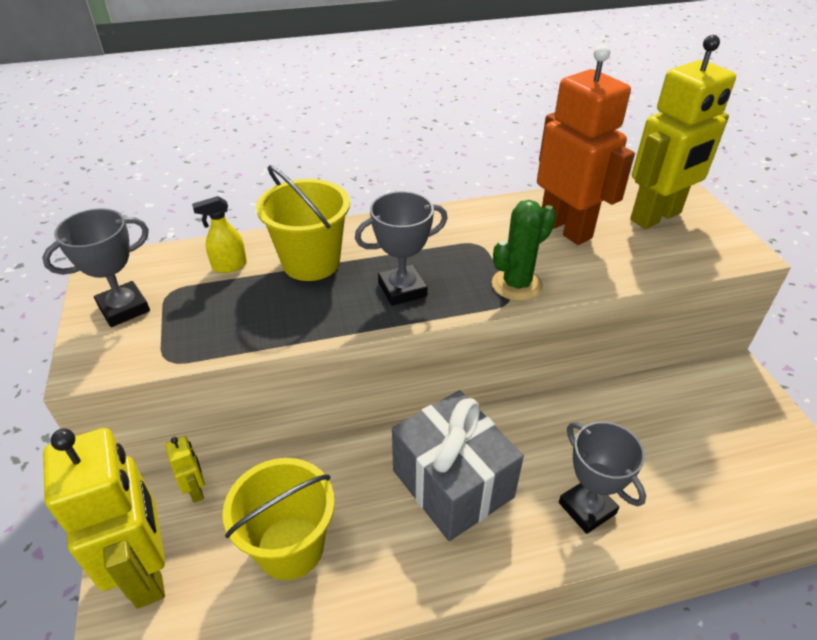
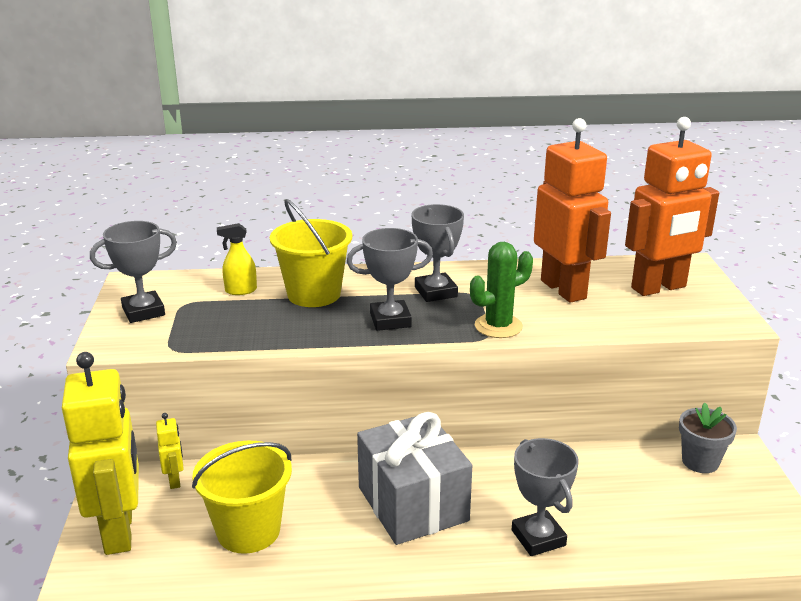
camera: 10 degrees right, 15 degrees down
yellow robot [630,35,736,229] -> orange robot [625,117,719,296]
none -> grey trophy [411,204,464,302]
none -> grey flower pot [679,403,737,473]

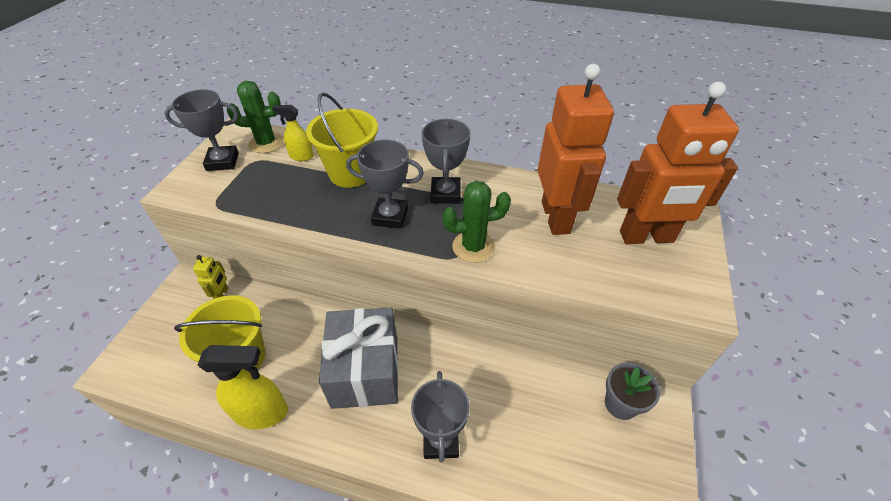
camera: 20 degrees right, 20 degrees up
yellow robot [62,352,139,555] -> none
none -> yellow spray bottle [198,345,288,429]
none -> green cactus [227,81,284,153]

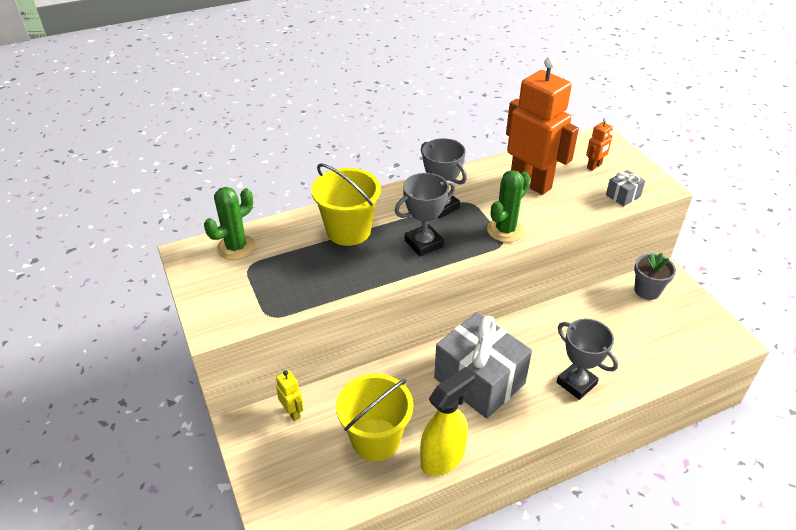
camera: 40 degrees left, 5 degrees down
grey trophy [164,89,239,171] -> none
yellow spray bottle [272,105,314,161] -> none
orange robot [617,82,739,244] -> orange robot [586,118,613,171], size x0.42
none -> grey gift [606,170,645,206]

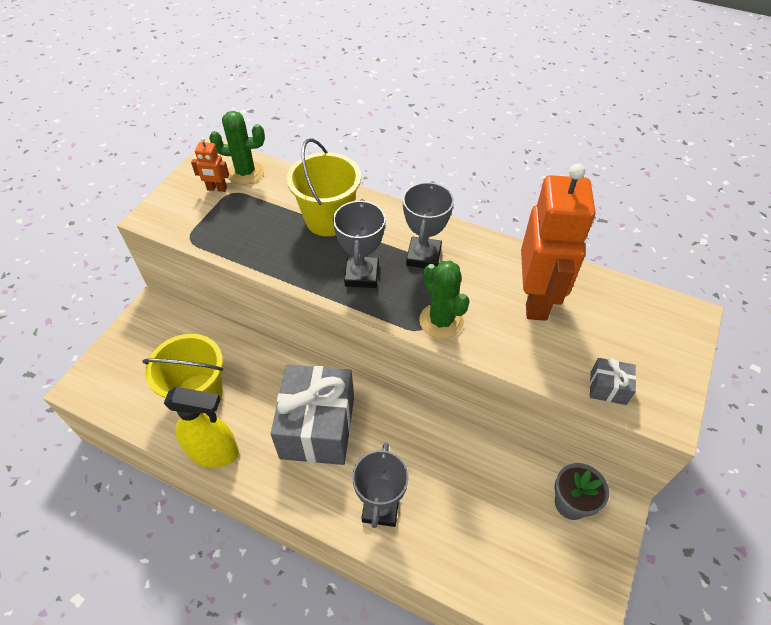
camera: 50 degrees right, 10 degrees up
yellow robot [276,370,303,421] -> none
grey trophy [395,173,455,256] -> grey trophy turned 75 degrees clockwise [333,199,385,288]
green cactus [487,170,530,242] -> green cactus turned 60 degrees clockwise [419,261,470,339]
orange robot [586,118,613,171] -> orange robot moved to [191,137,229,192]

